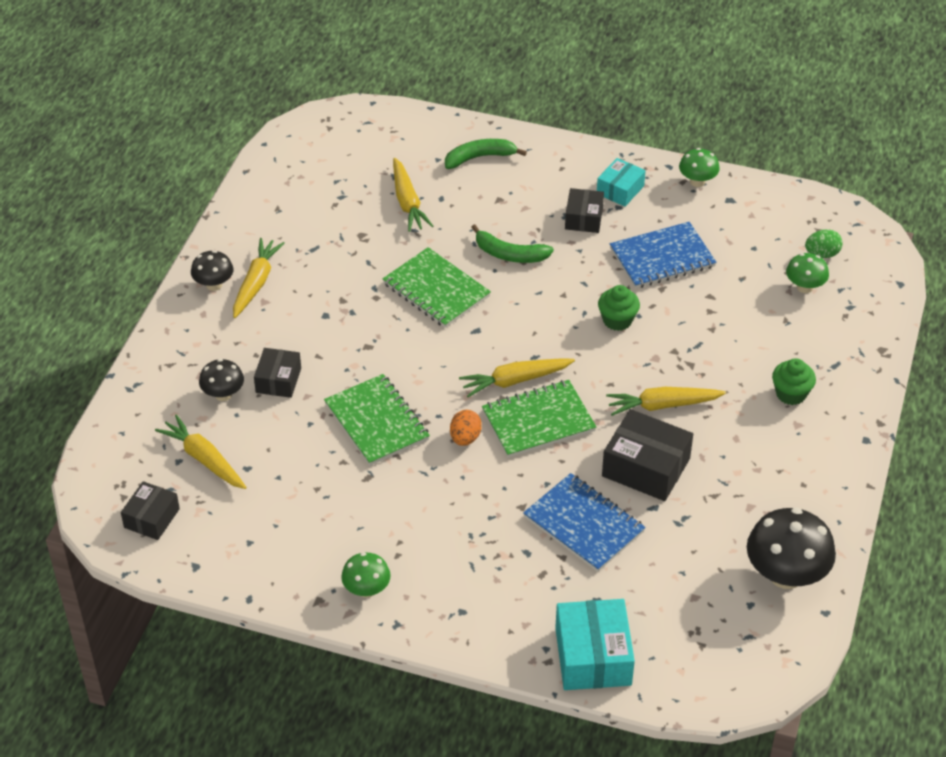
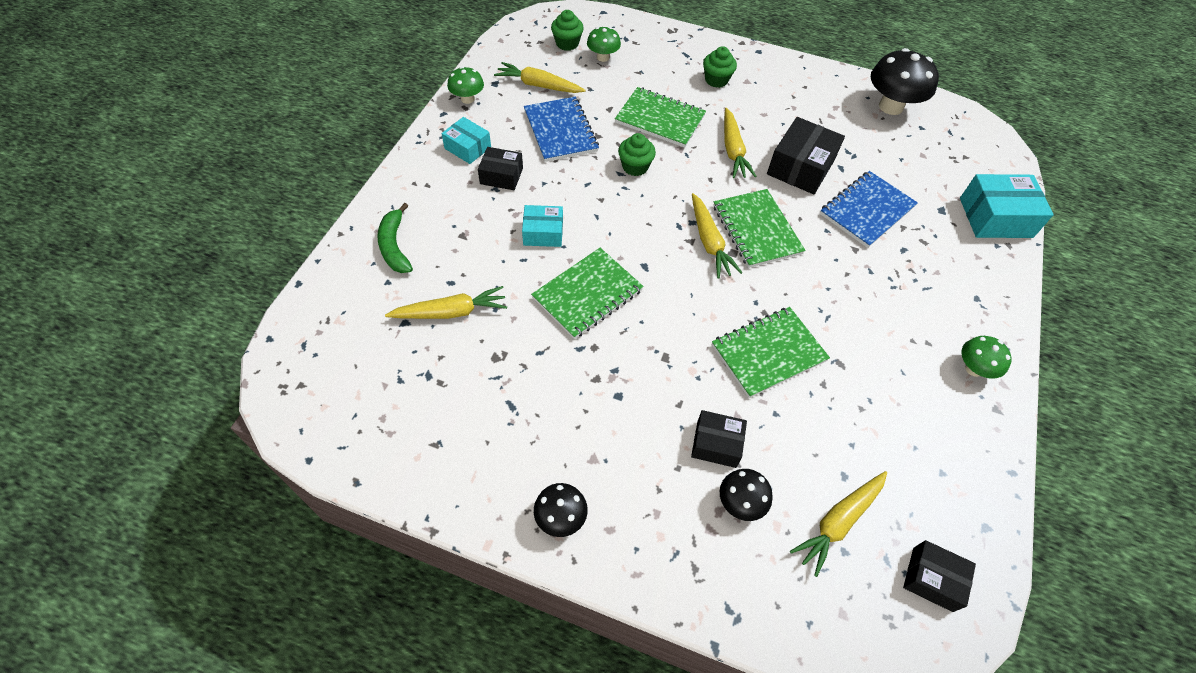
camera: 90 degrees left, 10 degrees up
yellow carrot [233,238,285,318] -> yellow carrot moved to [494,62,586,93]
orange egg [450,410,482,446] -> none
green banana [471,224,554,263] -> turquoise box [522,205,563,247]
green egg [805,229,843,258] -> green cupcake [551,10,584,51]
none -> green notebook [615,87,706,148]

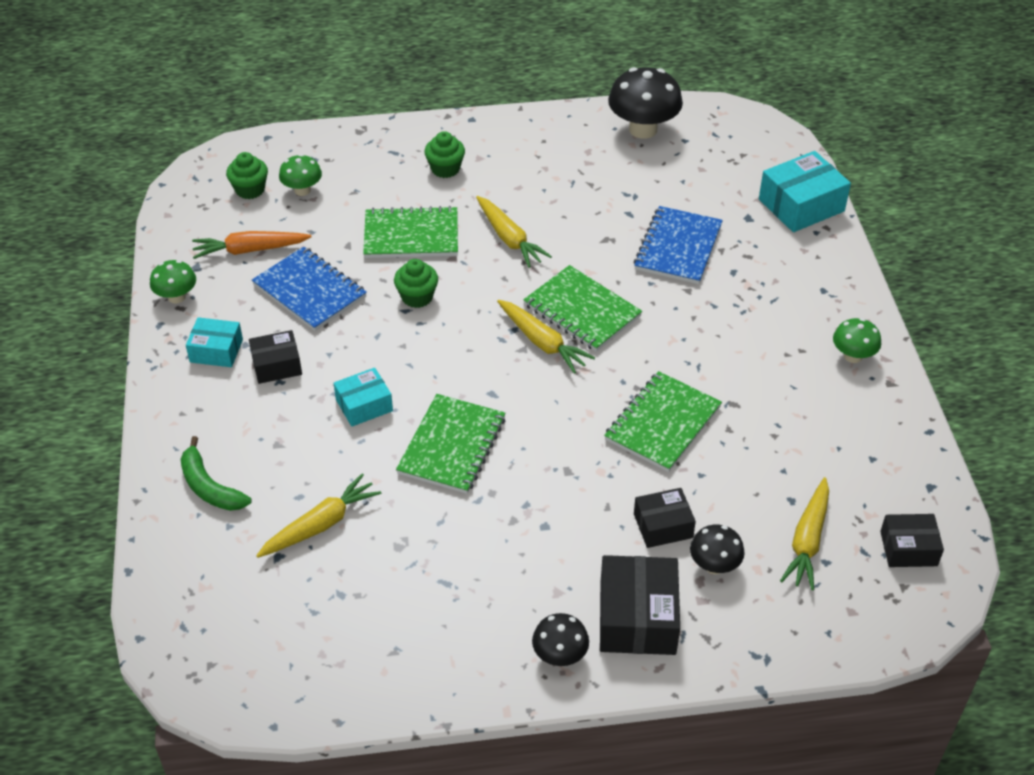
camera: 25 degrees left, 10 degrees down
yellow carrot [494,62,586,93] -> orange carrot [192,231,312,259]
black box [767,117,845,194] -> black box moved to [600,555,680,655]

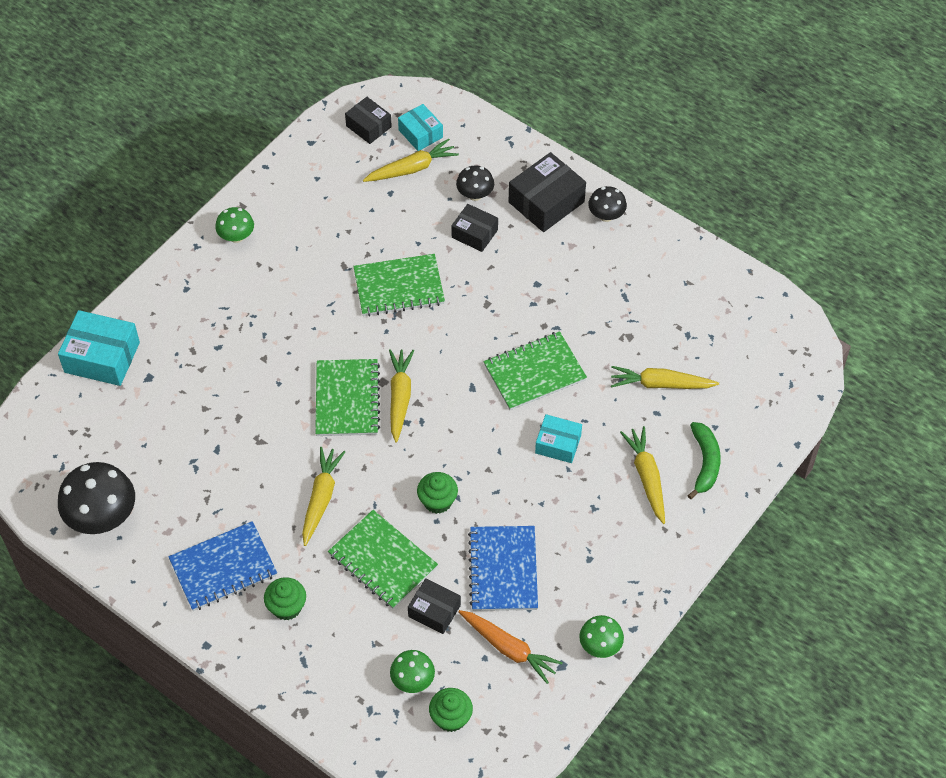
camera: 135 degrees left, 10 degrees up
turquoise box [186,317,243,367] -> turquoise box moved to [398,104,443,151]
black box [249,330,302,384] -> black box moved to [408,578,461,634]
blue notebook [634,206,723,284] -> blue notebook moved to [168,521,277,611]
none -> yellow carrot [620,426,665,524]

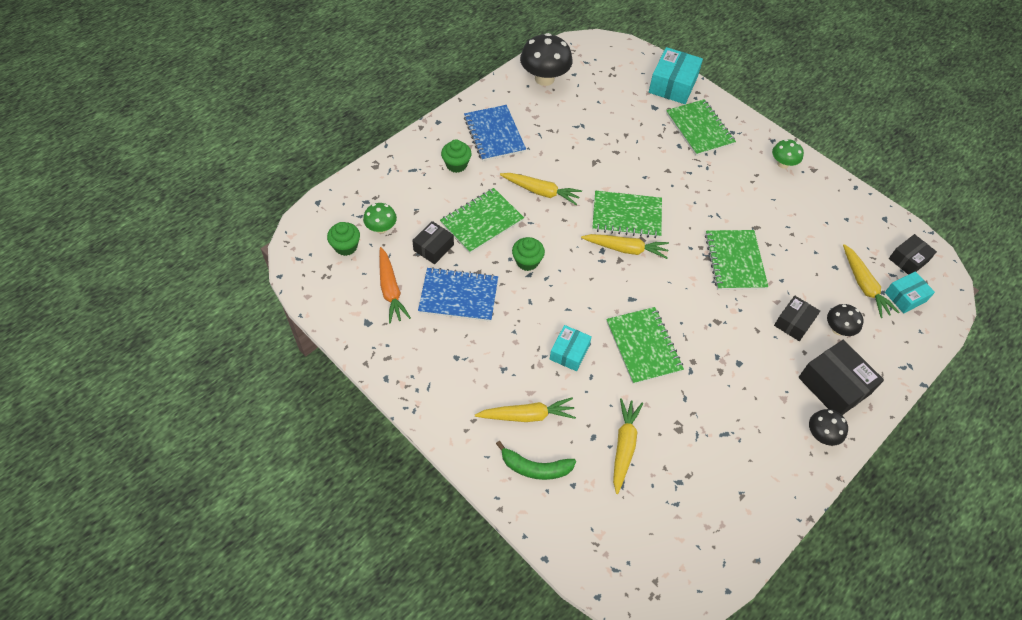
camera: 95 degrees right, 0 degrees up
orange carrot [458,610,563,684] -> orange carrot turned 60 degrees counterclockwise [379,247,411,324]
green mushroom [579,615,624,658] -> none
none -> green notebook [666,99,736,156]

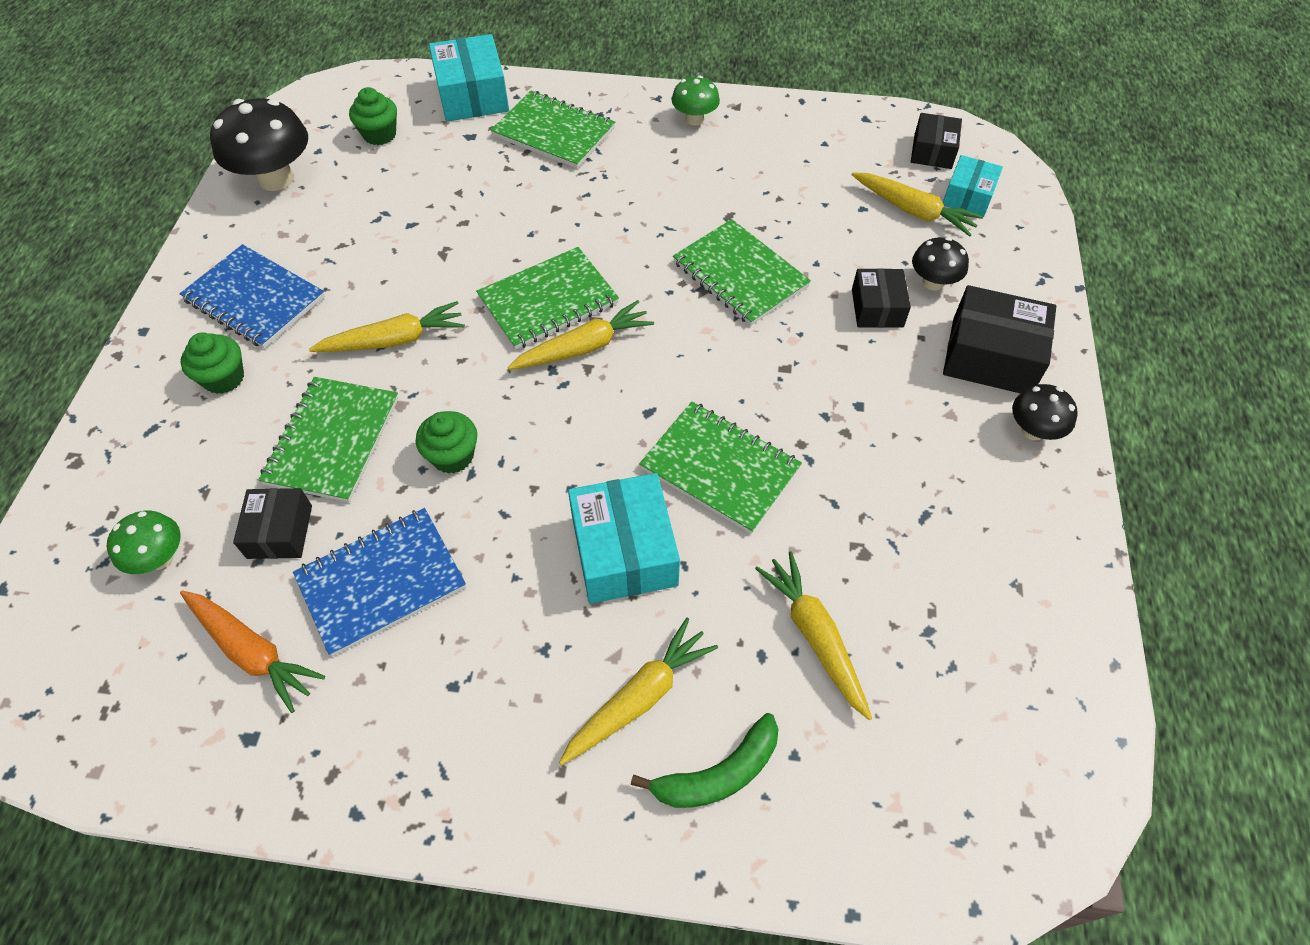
camera: 35 degrees left, 0 degrees up
green cupcake [327,222,360,256] -> green cupcake moved to [349,87,397,145]
turquoise box [550,325,592,371] -> turquoise box [568,473,680,604], size x1.63

